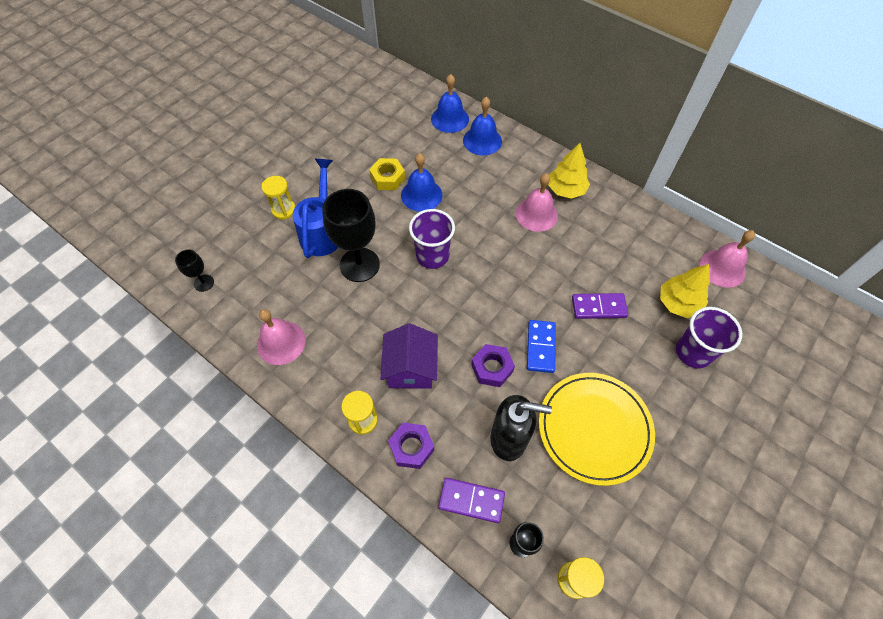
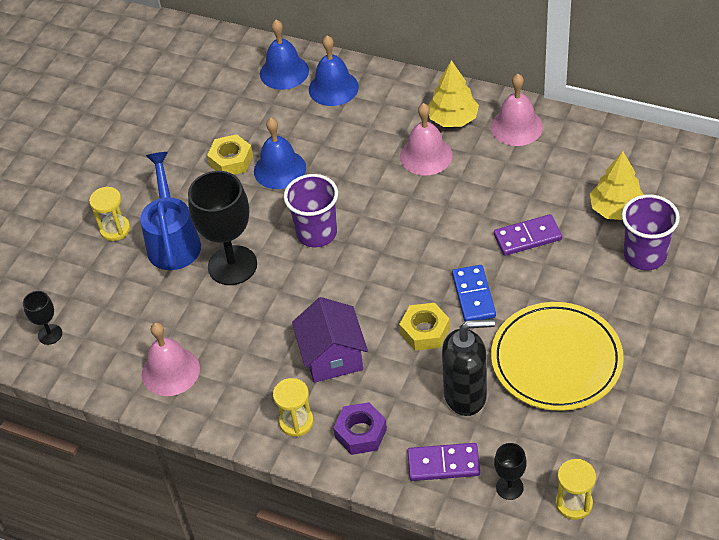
camera: 10 degrees left, 10 degrees down
purple nut [471,344,515,387] -> yellow nut [399,303,450,351]
pink bell [700,230,755,288] -> pink bell moved to [491,74,543,146]

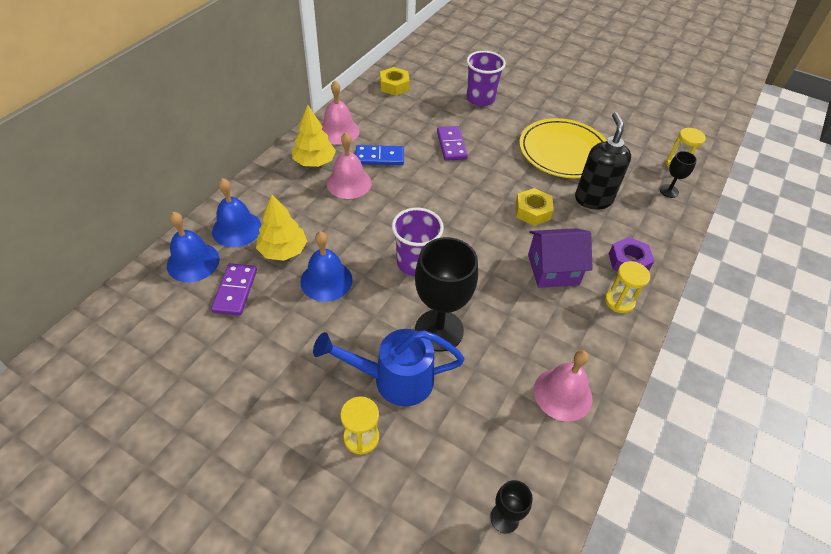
camera: 90 degrees left, 0 degrees up
yellow nut [207,134,253,175] -> yellow nut moved to [380,67,410,96]
purple domino [407,443,480,481] -> purple domino moved to [211,263,257,316]
blue domino [452,265,496,322] -> blue domino moved to [356,145,404,165]
yellow tree [590,151,644,220] -> yellow tree moved to [256,195,307,261]

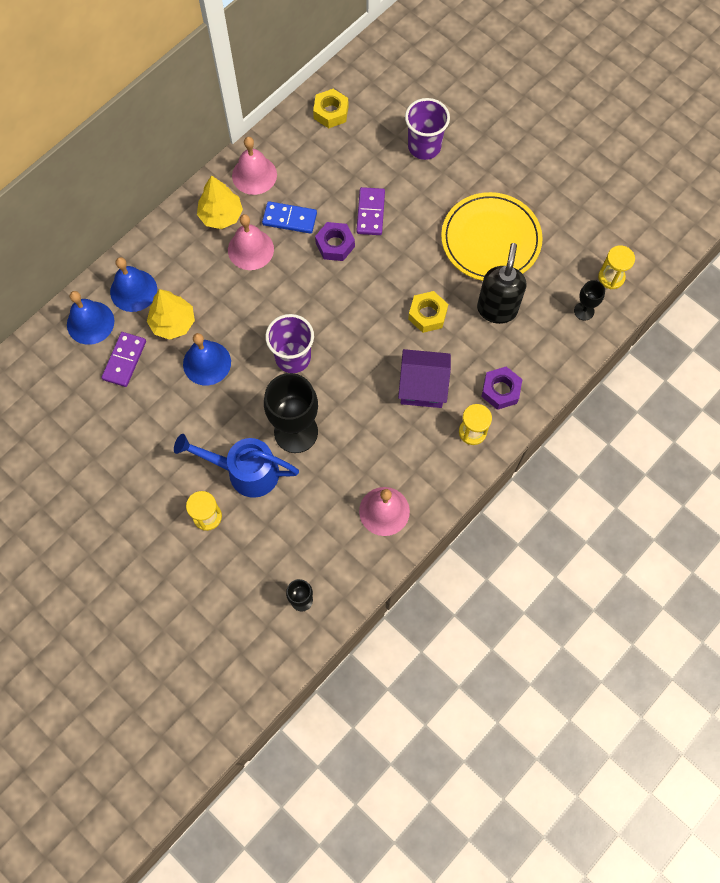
camera: 15 degrees right, 20 degrees up
none -> purple nut [315,222,355,261]

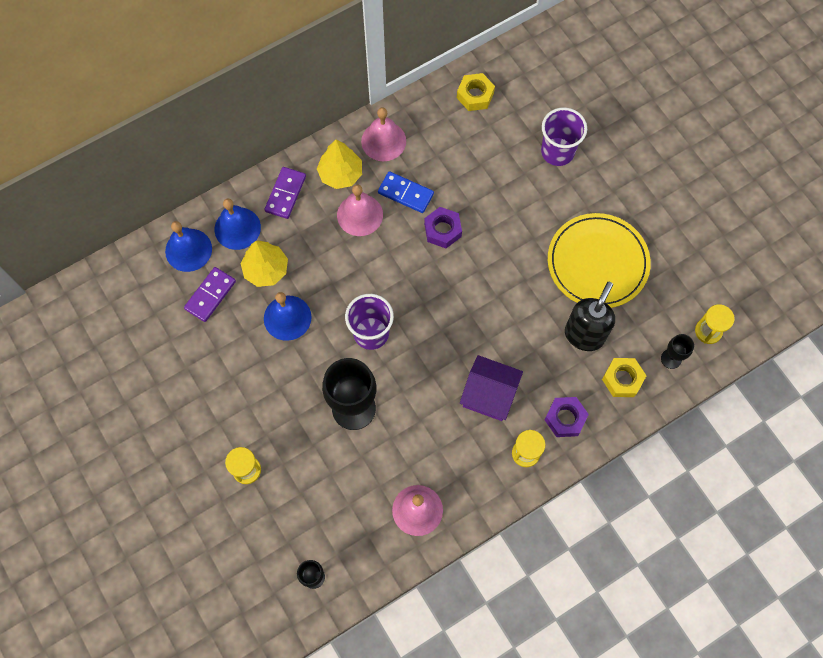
camera: 15 degrees right, 0 degrees up
blue watering can [174,434,299,498] -> none
purple domino [356,187,385,235] -> purple domino moved to [264,167,306,219]
yellow nut [408,291,448,333] -> yellow nut moved to [602,358,646,397]

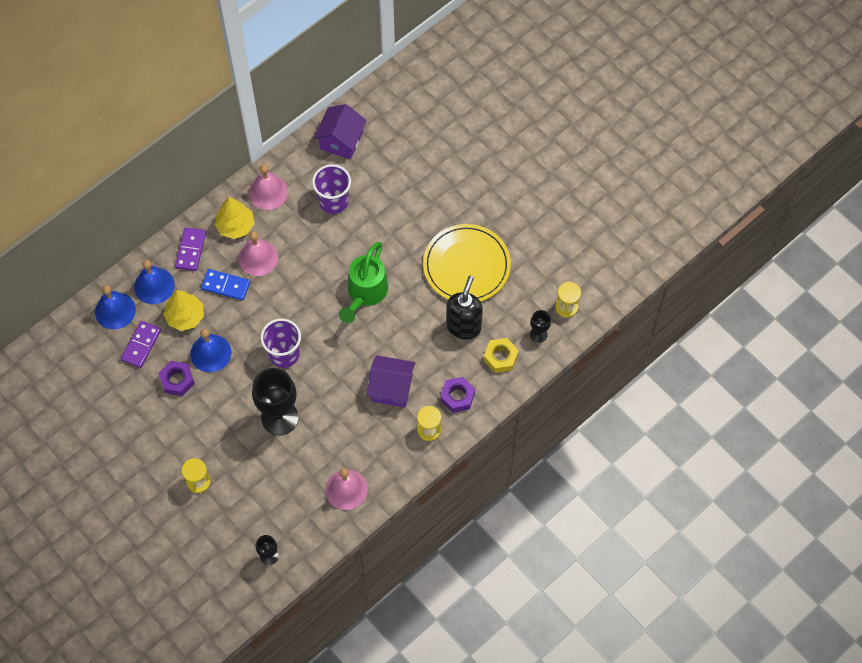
camera: 10 degrees left, 5 degrees down
blue domino [378,171,434,213] -> blue domino moved to [201,269,250,301]
purple nut [424,207,462,248] -> purple nut moved to [159,361,195,396]
yellow nut [457,73,495,111] -> purple house [314,104,367,159]
purple cup [541,107,587,166] -> purple cup moved to [312,164,351,214]
none -> green watering can [339,242,388,323]

